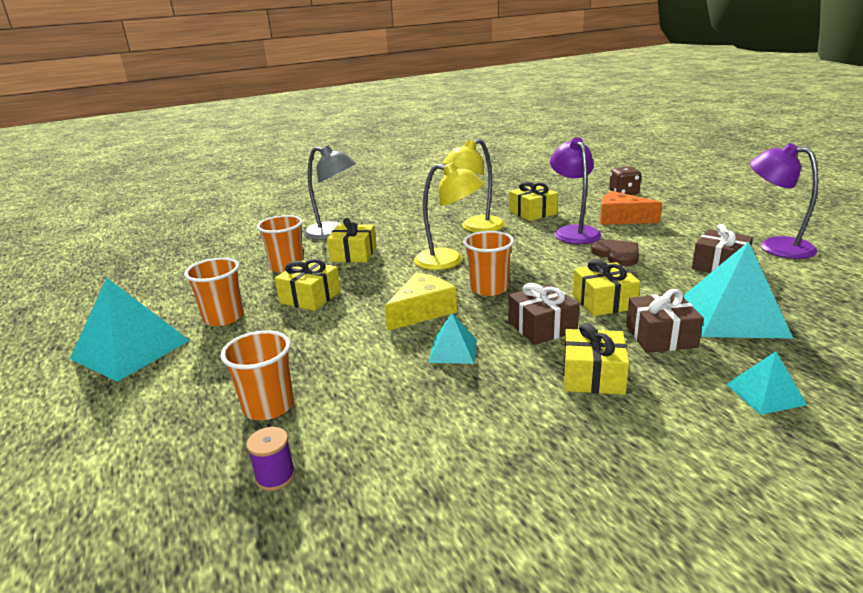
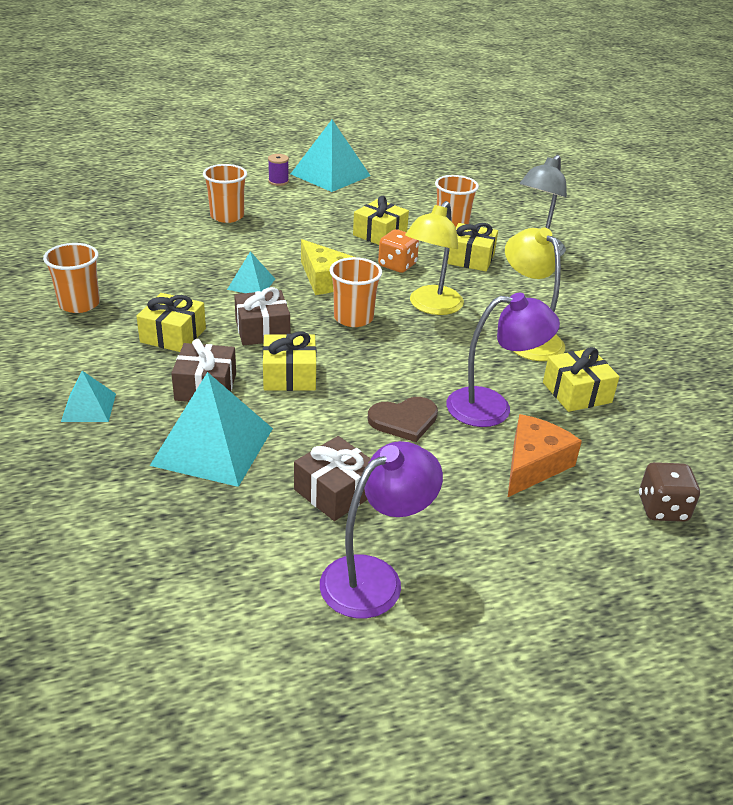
camera: 95 degrees right, 10 degrees up
orange cup [184,258,244,326] -> orange cup moved to [43,243,100,313]
purple spool [246,427,295,491] -> purple spool moved to [268,154,289,186]
none -> orange dice [378,229,419,273]

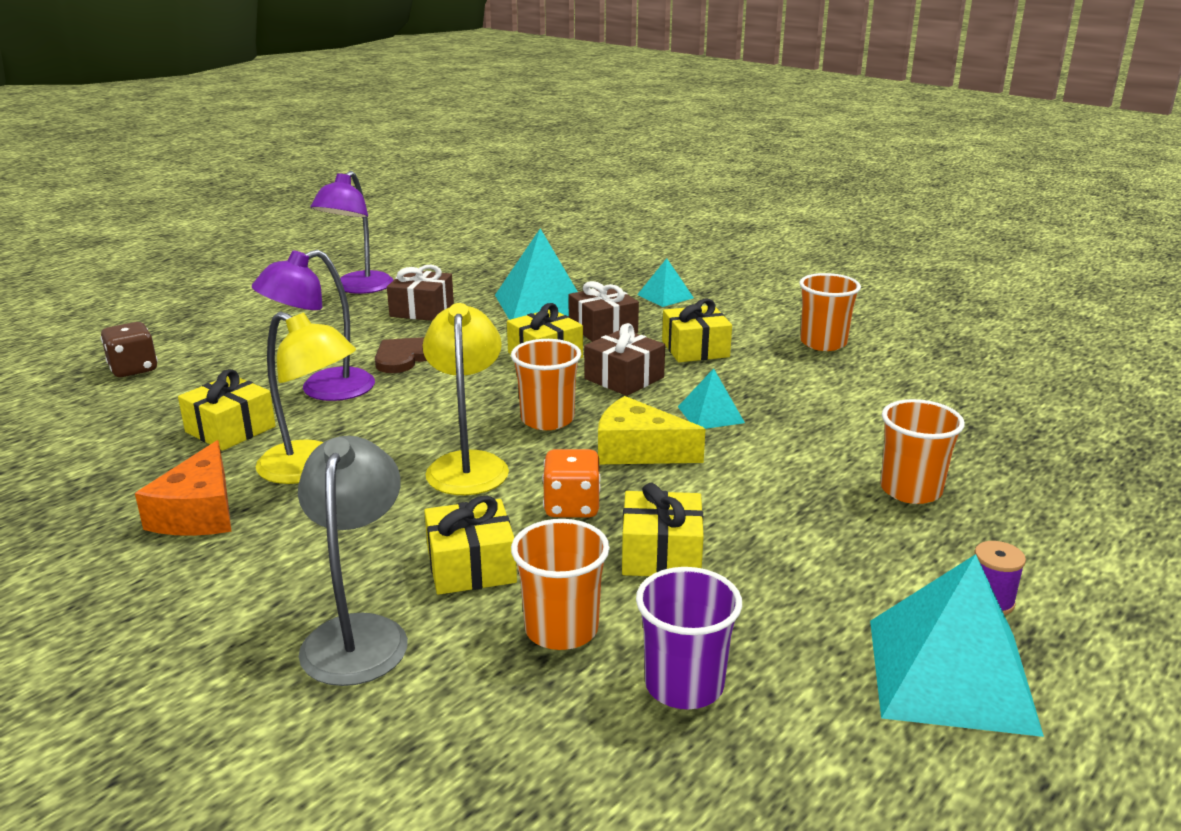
camera: 150 degrees right, 10 degrees down
orange cheese [507,414,582,498] -> orange cheese moved to [135,440,231,536]
none -> purple cup [636,567,742,709]

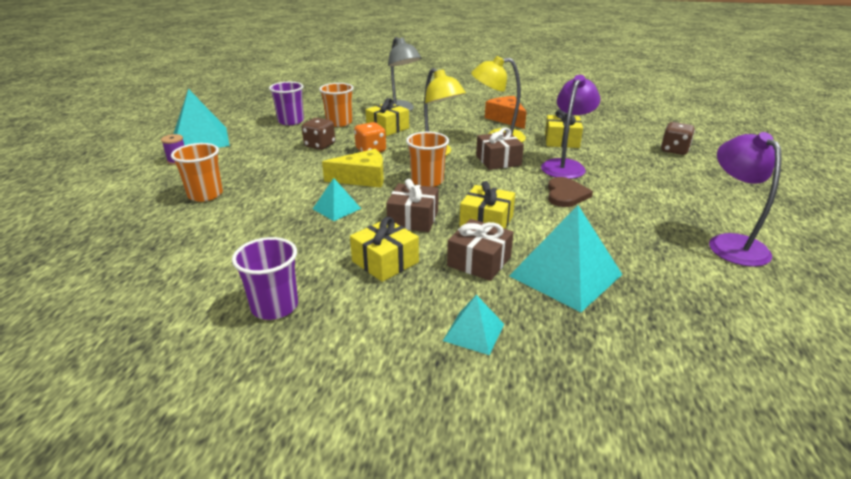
camera: 150 degrees right, 5 degrees up
brown gift [387,265,454,321] -> brown gift moved to [476,128,524,170]
yellow gift [622,483,704,576] -> brown dice [302,118,335,150]
orange cup [799,273,861,351] -> purple cup [232,237,298,320]

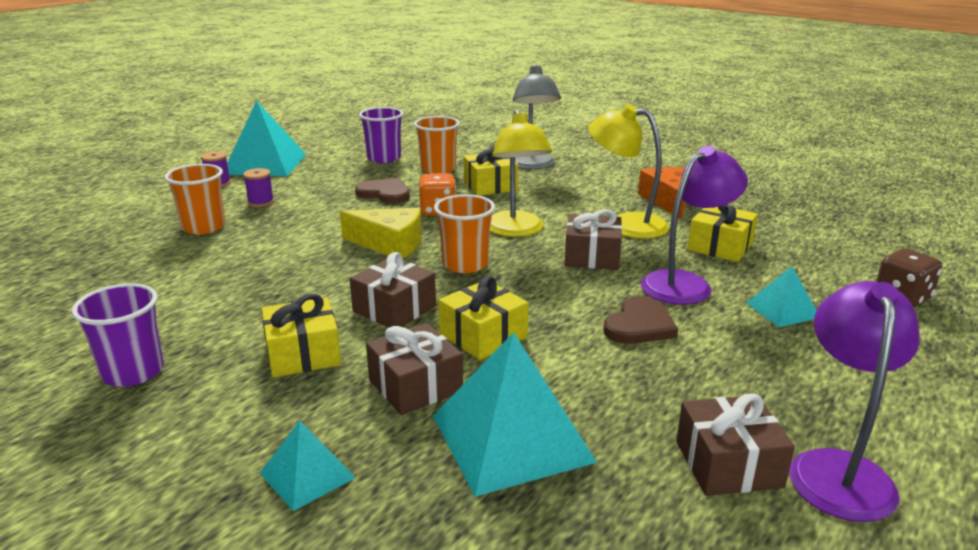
camera: 25 degrees right, 5 degrees down
brown dice [302,118,335,150] -> brown heart [355,178,410,204]
turquoise pyramid [313,178,361,221] -> turquoise pyramid moved to [746,266,817,327]
none -> purple spool [243,168,274,207]
none -> brown gift [676,393,795,496]

